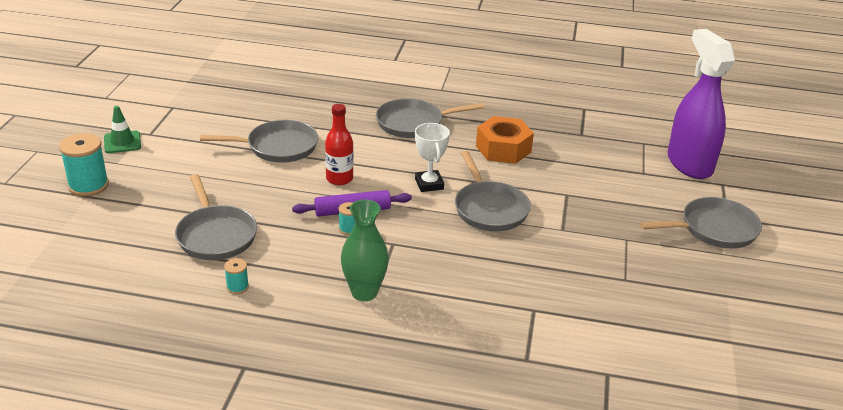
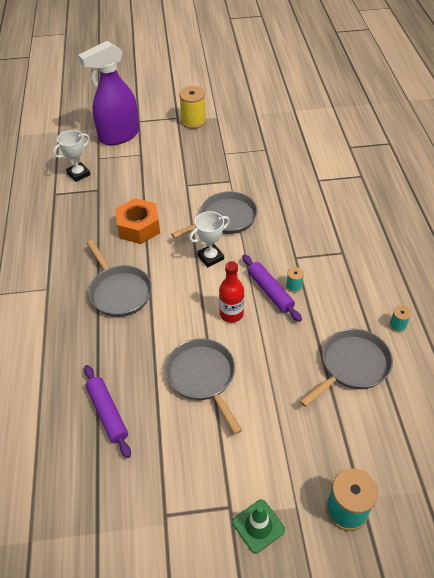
camera: 105 degrees left, 15 degrees up
green vase [341,199,389,301] -> none
grey pan [640,197,762,248] -> yellow spool [179,86,206,129]
none -> white trophy [53,130,91,182]
none -> purple rolling pin [84,365,131,458]

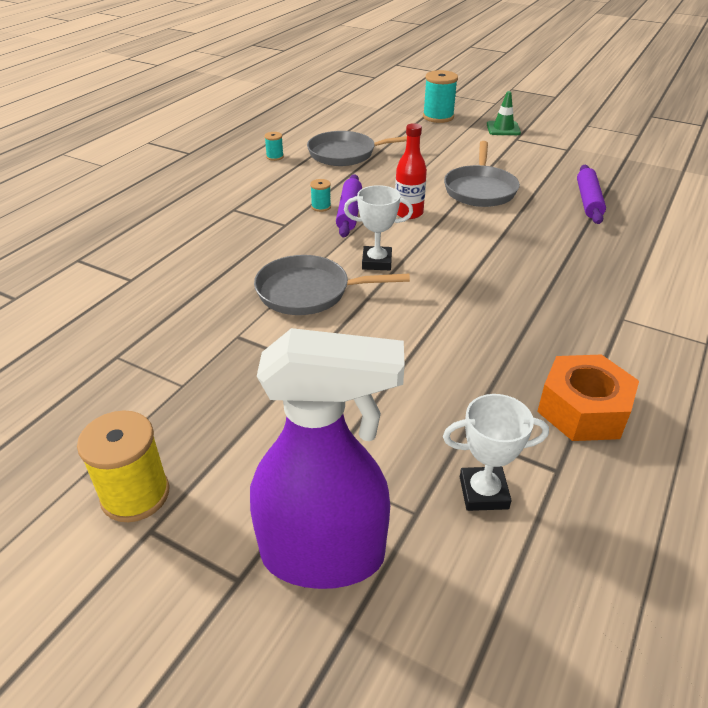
camera: 145 degrees left, 10 degrees down
grey pan [87,240,152,317] -> none
orange nut [116,198,160,244] -> orange nut moved to [537,354,639,441]

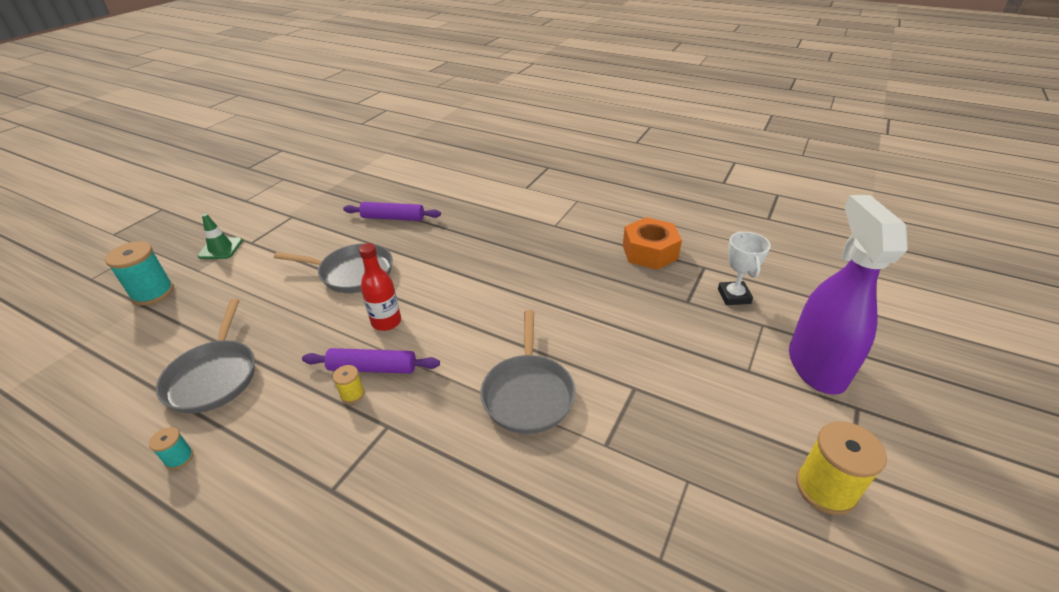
camera: 90 degrees left, 0 degrees up
turquoise spool [310,179,331,212] -> yellow spool [333,365,365,404]
white trophy [344,185,413,270] -> none

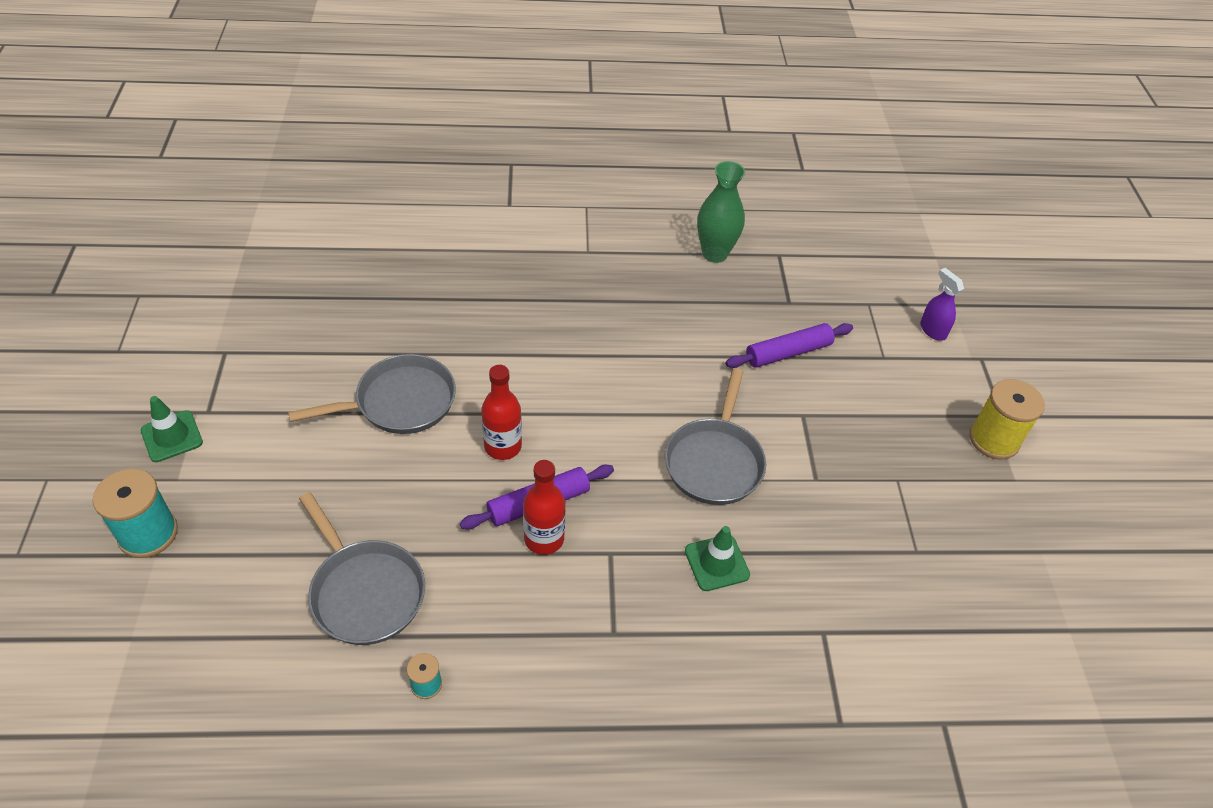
camera: 35 degrees left, 10 degrees up
yellow spool [333,365,365,404] -> red bottle [523,460,566,555]
purple rolling pin [343,202,441,221] -> purple rolling pin moved to [725,323,853,368]
grey pan [480,310,576,434] -> grey pan turned 45 degrees clockwise [665,368,766,505]
orange nut [623,217,682,270] -> green vase [697,161,745,263]
white trophy [718,232,771,305] -> none
purple spray bottle [789,195,908,395] -> purple spray bottle [920,268,964,341], size x0.41
none -> green traffic cone [685,526,750,591]

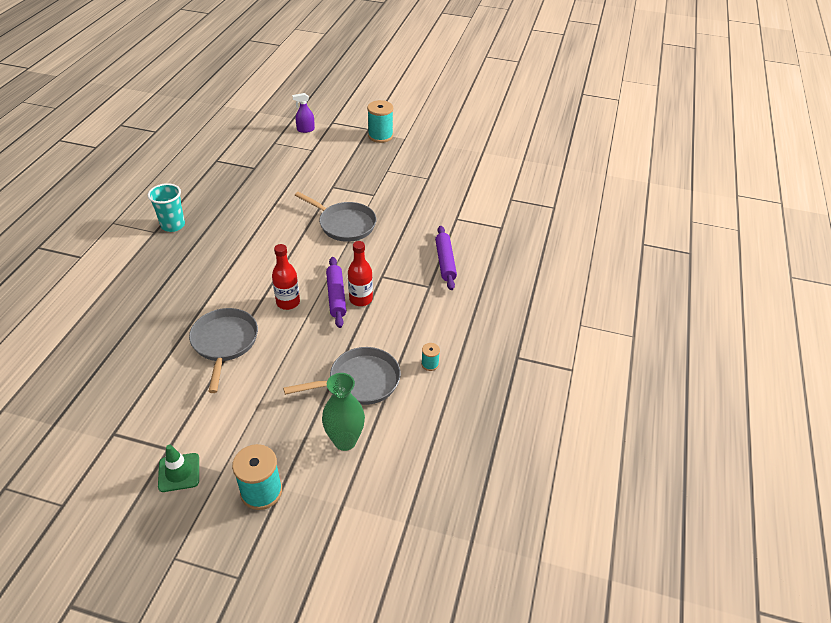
camera: 70 degrees left, 5 degrees down
green traffic cone [685,526,750,591] -> none
green vase [697,161,745,263] -> green vase moved to [322,373,365,451]
purple rolling pin [725,323,853,368] -> purple rolling pin moved to [435,226,457,290]
yellow spool [969,379,1045,460] -> turquoise spool [367,100,393,143]
none -> turquoise cup [148,183,185,232]

